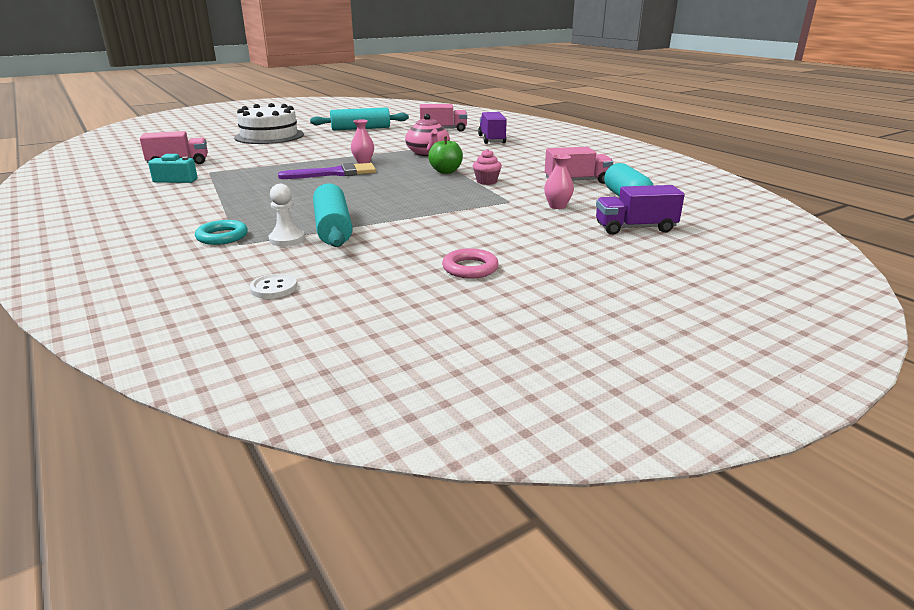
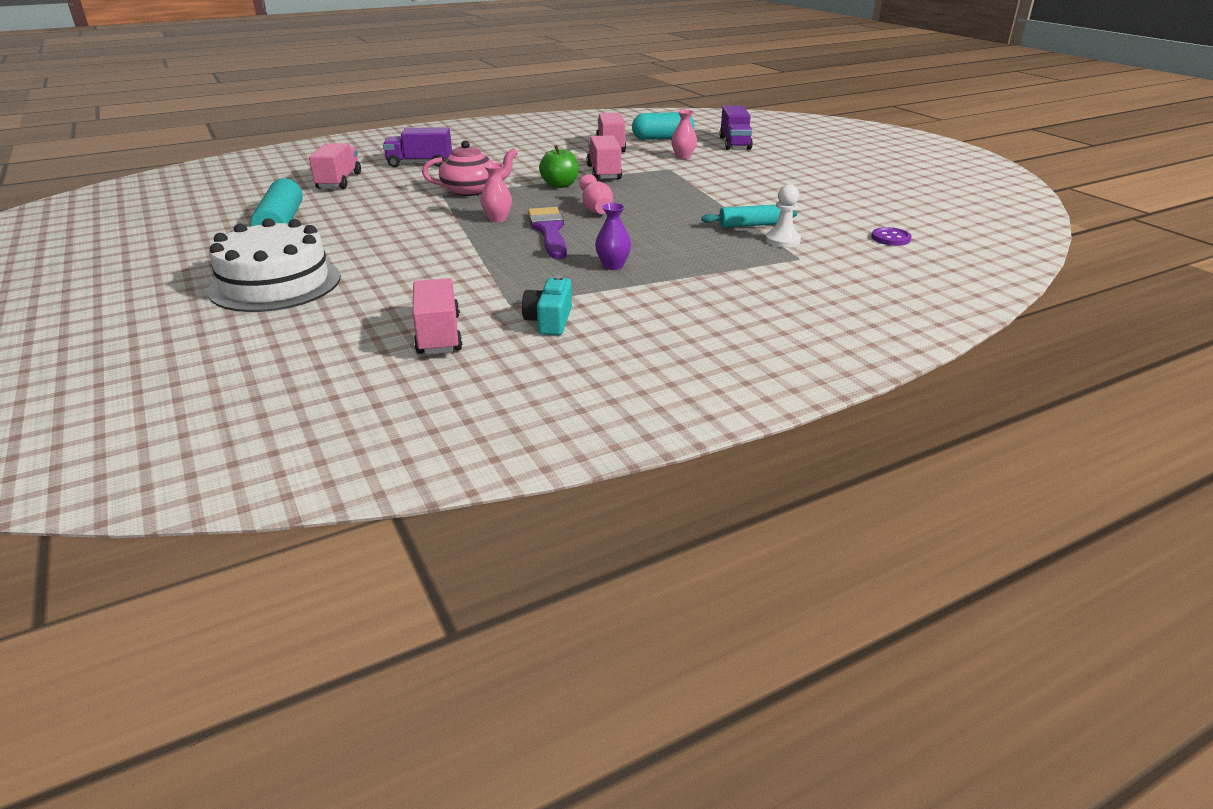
camera: 85 degrees left, 5 degrees up
turquoise ring [195,220,248,245] -> none
white button [250,274,297,299] -> purple button [872,227,912,246]
turquoise rolling pin [313,183,353,247] -> turquoise rolling pin [701,205,797,228], size x0.60
pink ring [442,248,499,279] -> none
pink cupcake [473,149,502,185] -> pink truck [587,135,622,180]
none -> pink vase [579,174,613,214]
none -> purple vase [595,203,631,270]

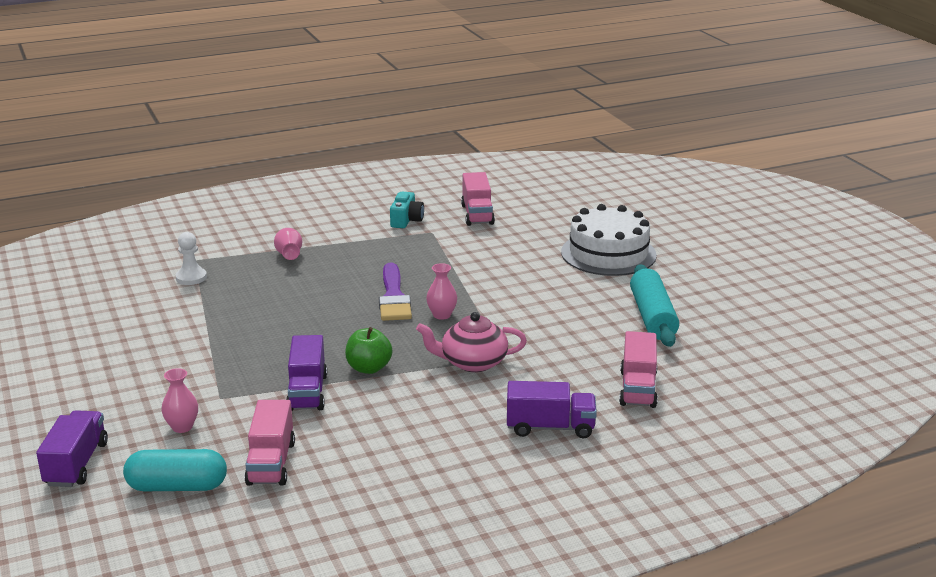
camera: 175 degrees left, 5 degrees down
pink vase [579,174,613,214] -> pink vase moved to [274,228,302,260]
pink truck [587,135,622,180] -> purple truck [286,335,327,411]
purple vase [595,203,631,270] -> none
turquoise rolling pin [701,205,797,228] -> none
purple button [872,227,912,246] -> none

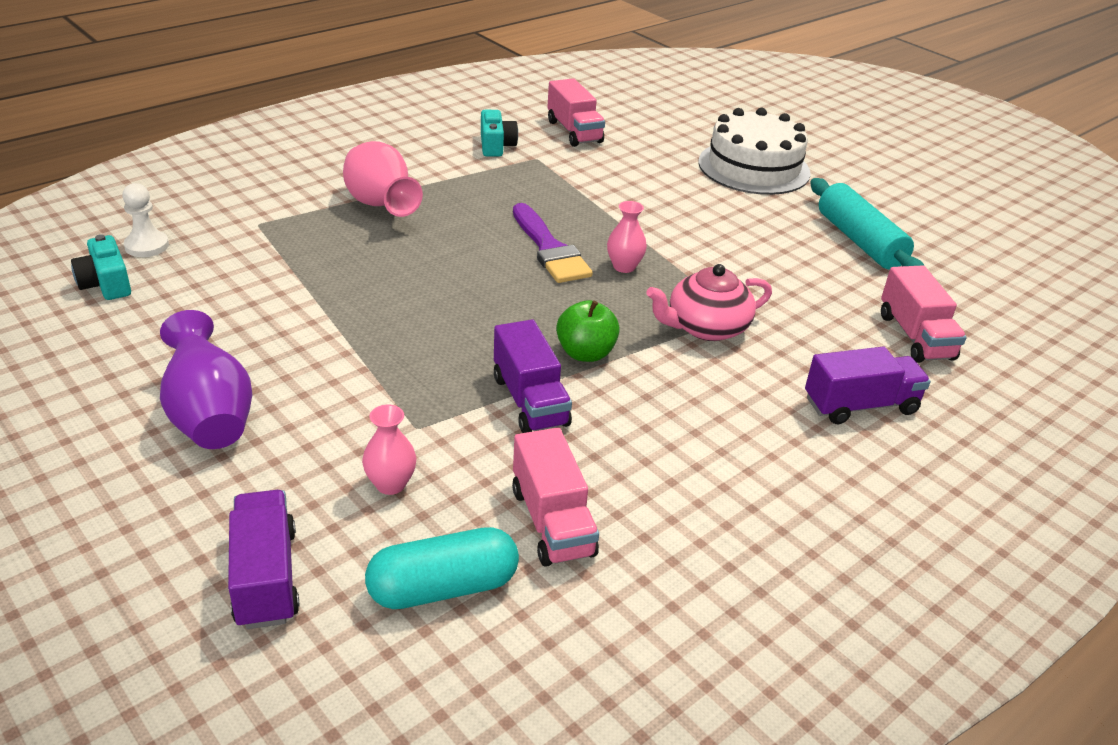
camera: 20 degrees left, 10 degrees up
white pawn [176,232,207,285] -> white pawn moved to [122,183,169,257]
pink vase [274,228,302,260] -> pink vase [343,141,423,217], size x1.72
none -> turquoise camera [71,234,131,300]
none -> purple vase [160,310,252,449]

